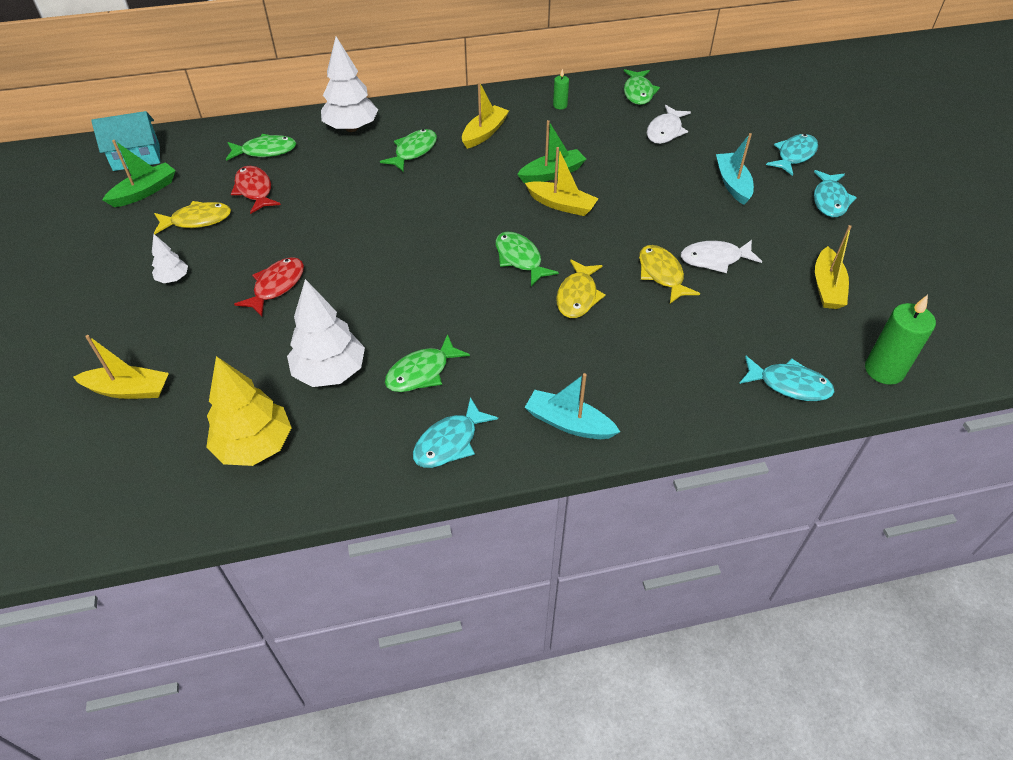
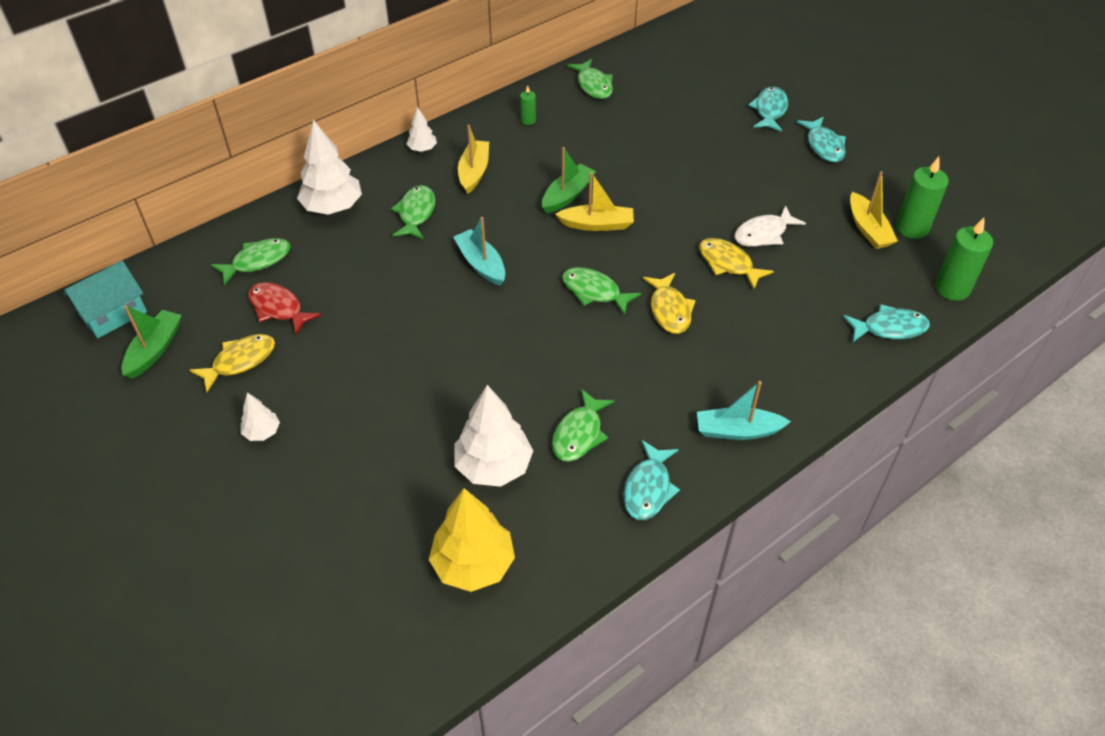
camera: 25 degrees left, 0 degrees up
yellow boat [73,335,169,399] -> none
red fish [234,257,304,316] -> none
white fish [647,105,691,144] -> none
turquoise boat [716,133,754,205] -> turquoise boat moved to [453,217,505,286]
none -> white tree [407,107,437,152]
none -> green candle [896,157,949,239]

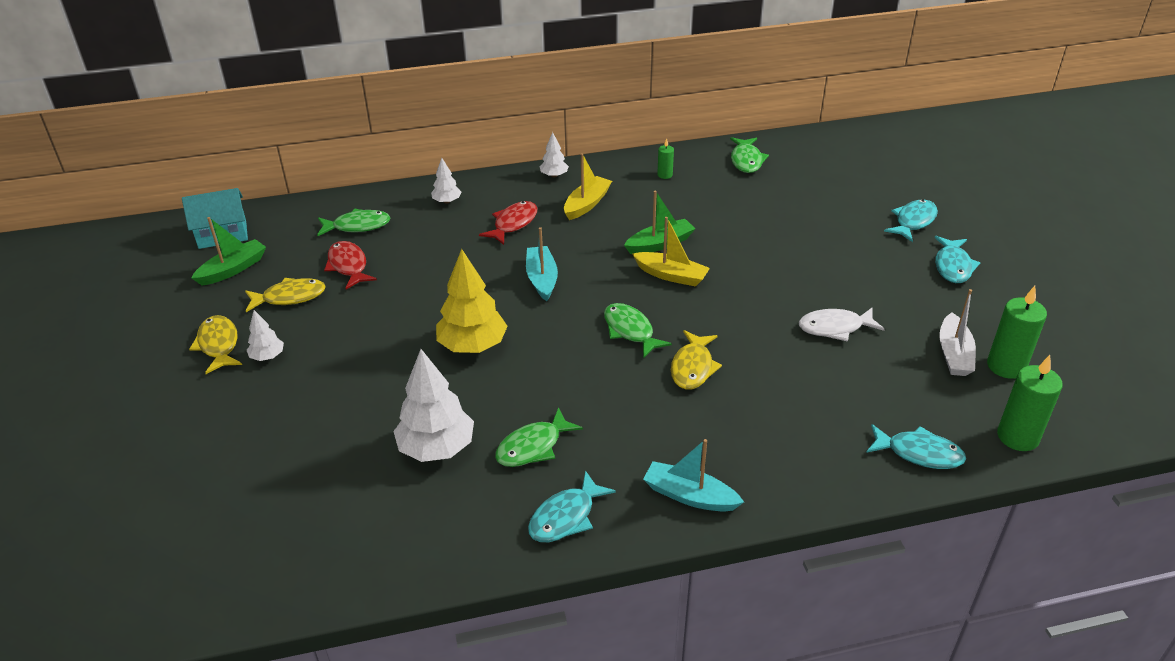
camera: 25 degrees right, 10 degrees down
white tree [297,120,362,215] -> white tree [431,158,461,204], size x0.51
green fish [391,185,435,239] -> red fish [479,201,537,245]
yellow tree [429,488,515,592] -> yellow tree moved to [436,249,508,353]
yellow fish [699,238,774,289] -> yellow fish moved to [189,315,242,374]
yellow boat [850,171,898,249] -> white boat [940,289,976,376]

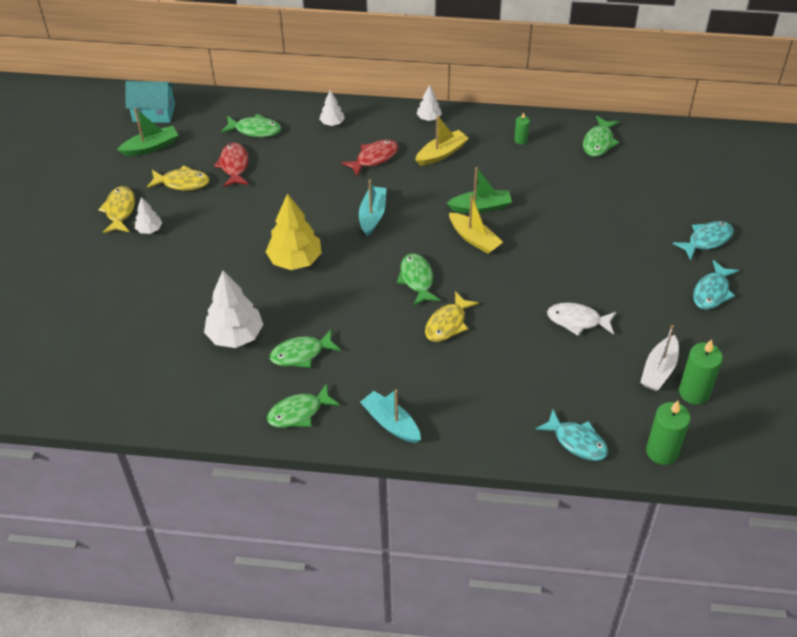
camera: 20 degrees right, 10 degrees up
turquoise fish [528,470,616,542] -> green fish [267,383,340,428]

